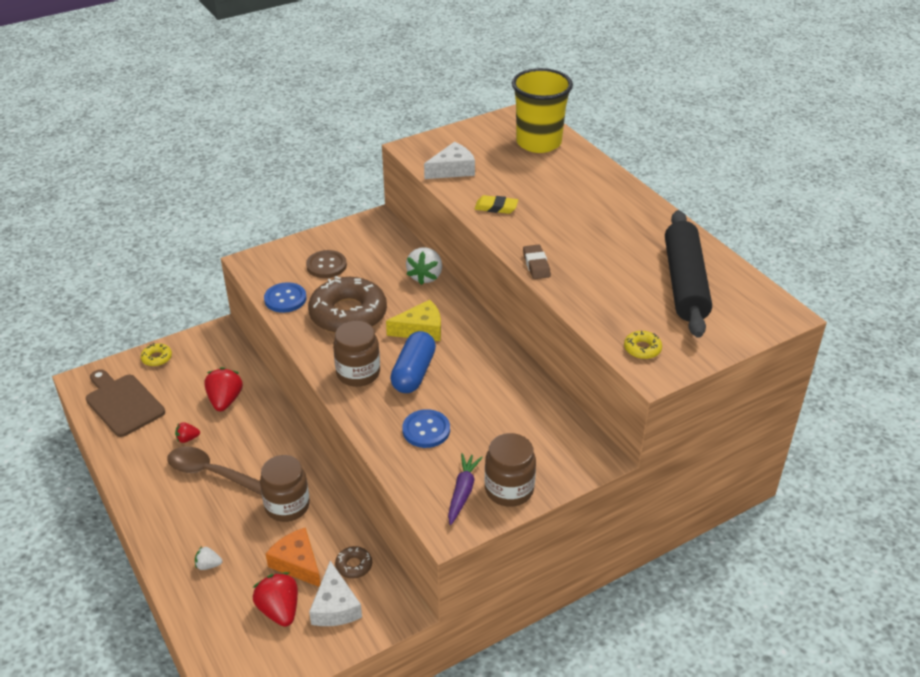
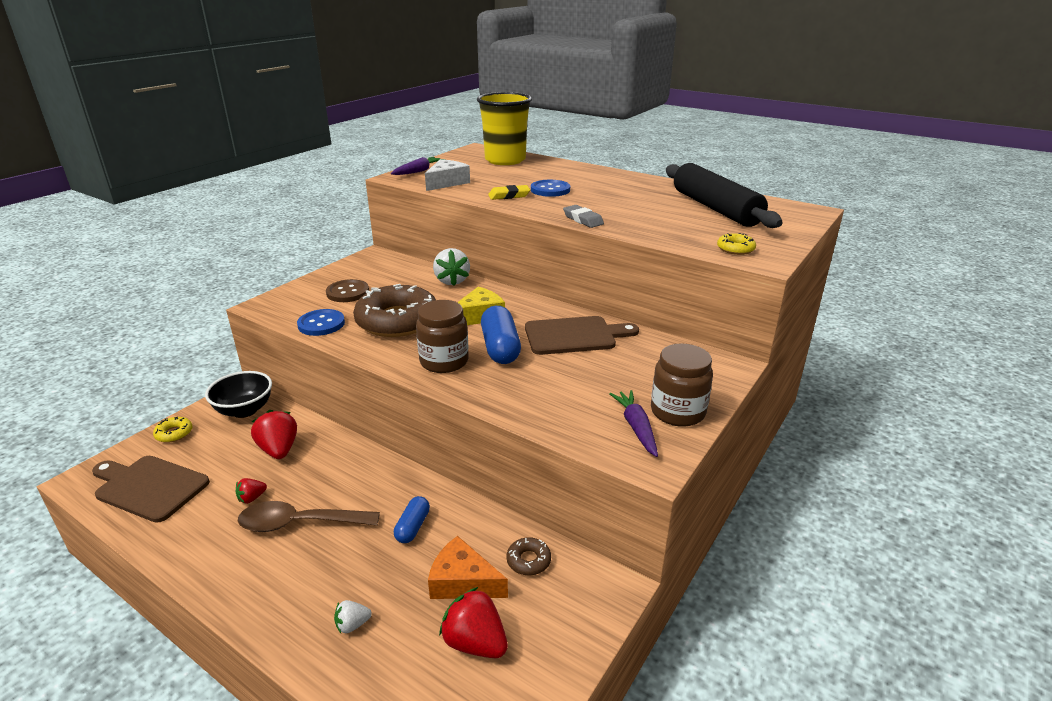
camera: 25 degrees left, 10 degrees down
brown jar [260,455,310,522] -> blue capsule [394,496,430,543]
white cheese [309,561,362,626] -> none
blue button [402,409,450,448] -> blue button moved to [531,180,570,197]
brown eraser [523,245,551,279] -> grey eraser [563,205,604,228]
none -> black bowl [205,371,272,418]
none -> purple carrot [391,157,445,175]
none -> brown cutting board [525,316,639,355]

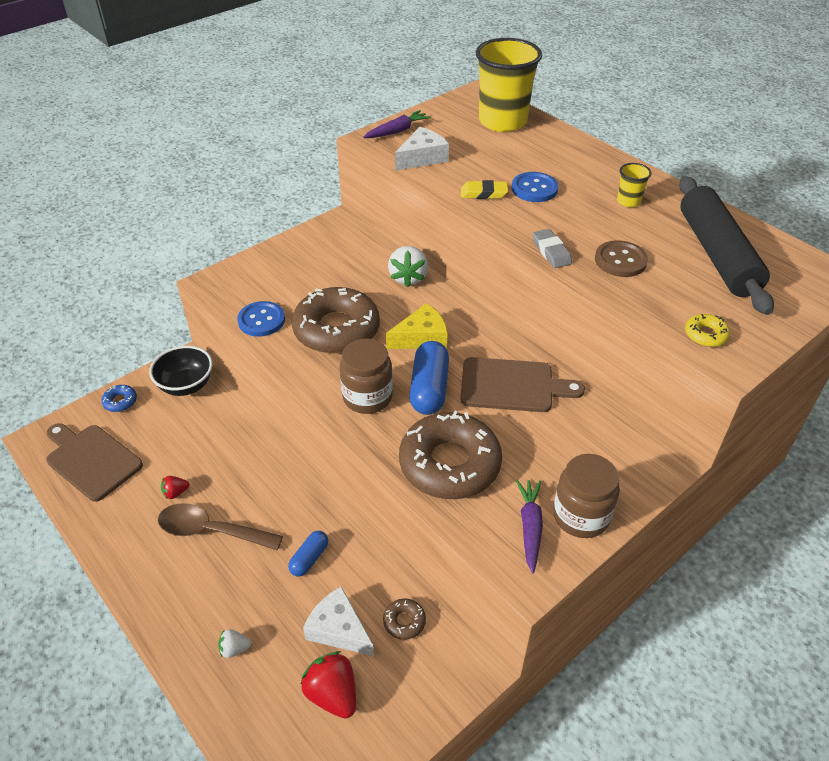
camera: 15 degrees right, 15 degrees up
yellow donut [153,417,193,443] -> blue donut [101,385,137,412]
red strawberry [251,410,297,459] -> none
brown button [326,279,369,302] -> brown button moved to [595,240,648,277]
orange cheese [428,536,508,599] -> white cheese [303,586,374,656]
none -> brown donut [399,411,502,499]
none -> yellow cup [617,163,652,207]

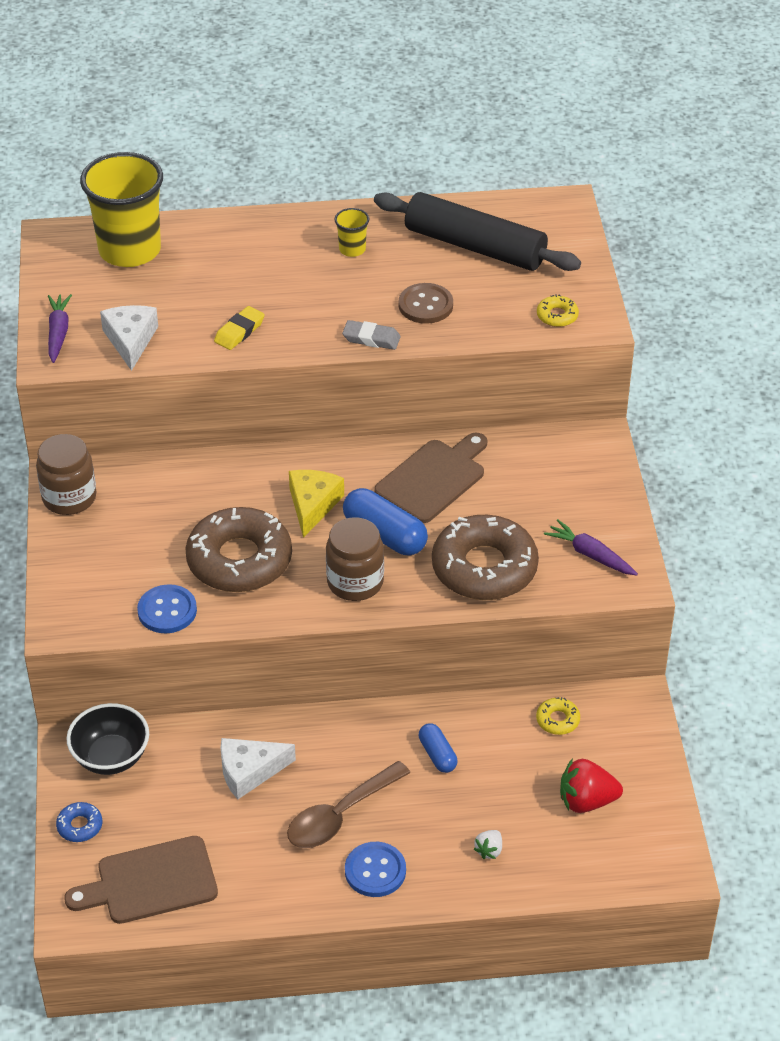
camera: 55 degrees left, 0 degrees up
red strawberry [161,476,189,499] -> none
white cheese [303,586,374,656] -> white cheese moved to [220,738,296,799]
brown donut [383,598,426,640] -> yellow donut [536,697,580,735]
white strawberry [388,246,428,288] -> none
blue button [512,172,559,202] -> blue button moved to [345,842,406,897]
brown jar [553,454,620,538] -> brown jar moved to [36,434,97,515]

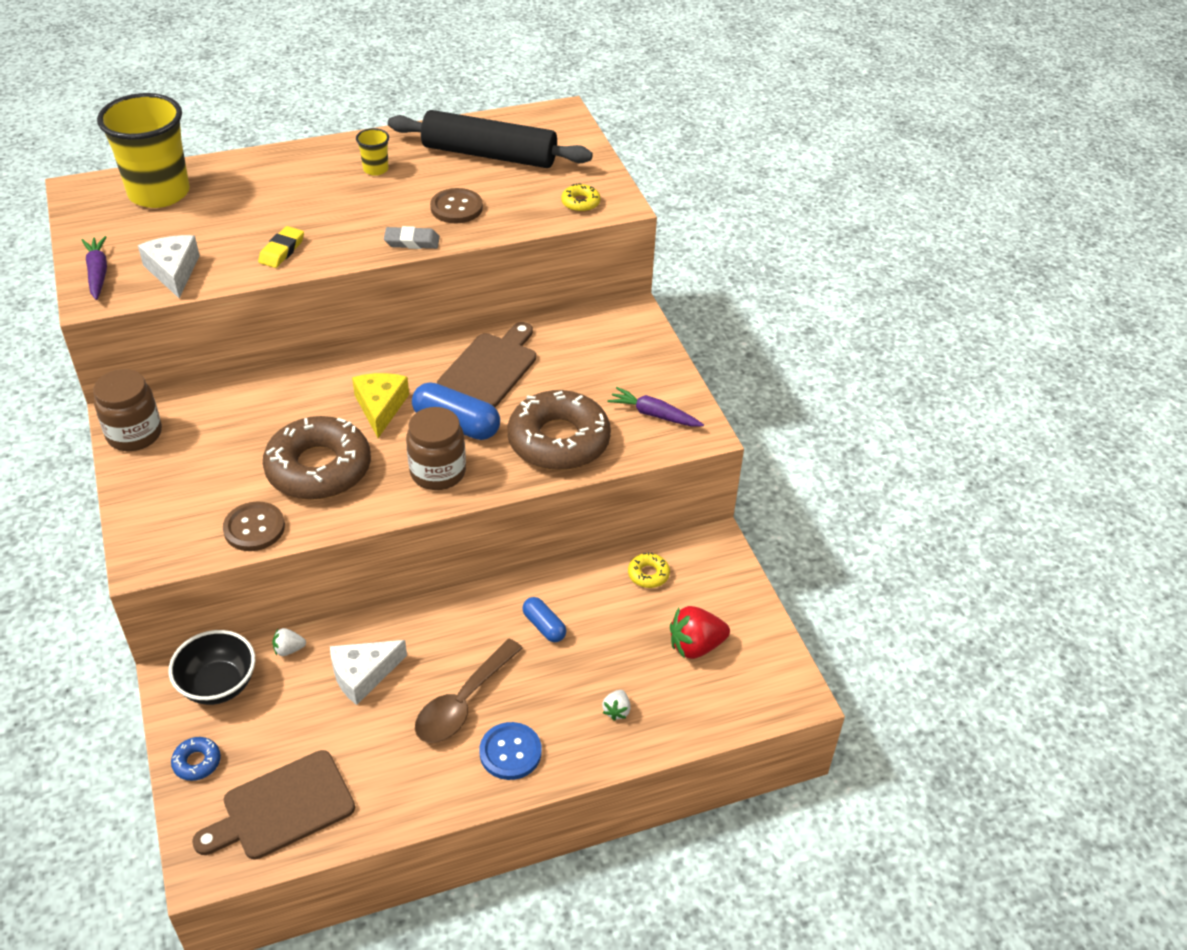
camera: 15 degrees left, 0 degrees up
blue button [137,584,197,633] -> brown button [223,501,285,551]
none -> white strawberry [272,628,306,656]

